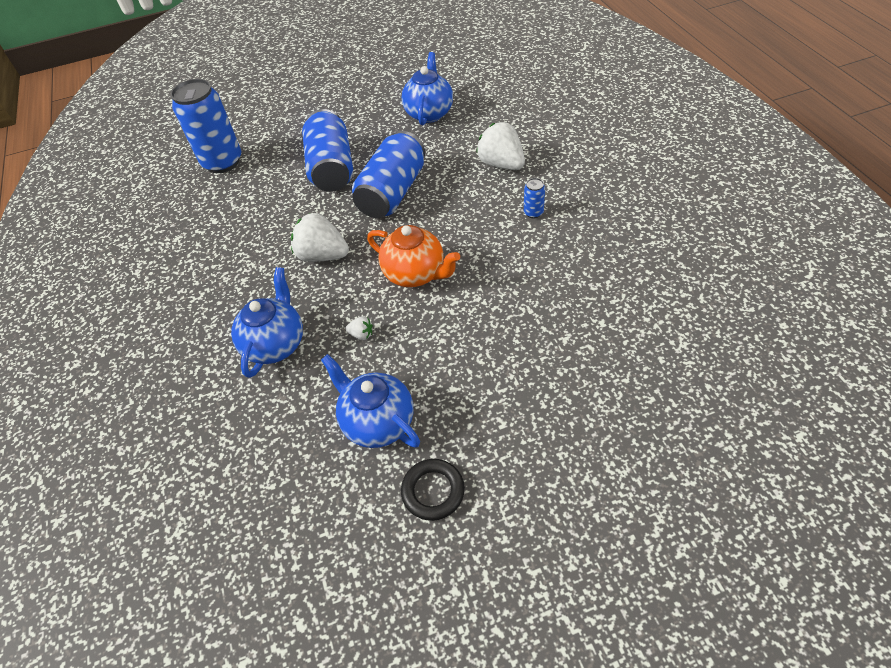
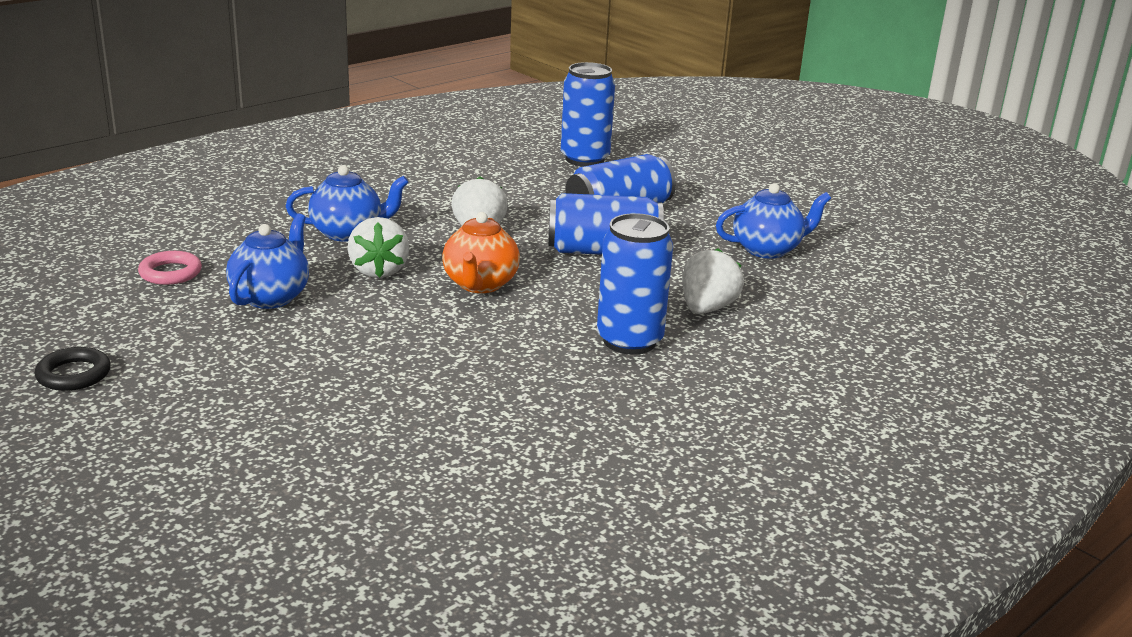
camera: 60 degrees right, 25 degrees down
white strawberry [346,316,373,340] -> white strawberry [347,217,409,278], size x2.28
black ring [401,459,465,521] -> black ring moved to [35,347,111,391]
blue can [524,178,545,218] -> blue can [597,213,673,355], size x2.44
none -> pink ring [138,251,202,285]

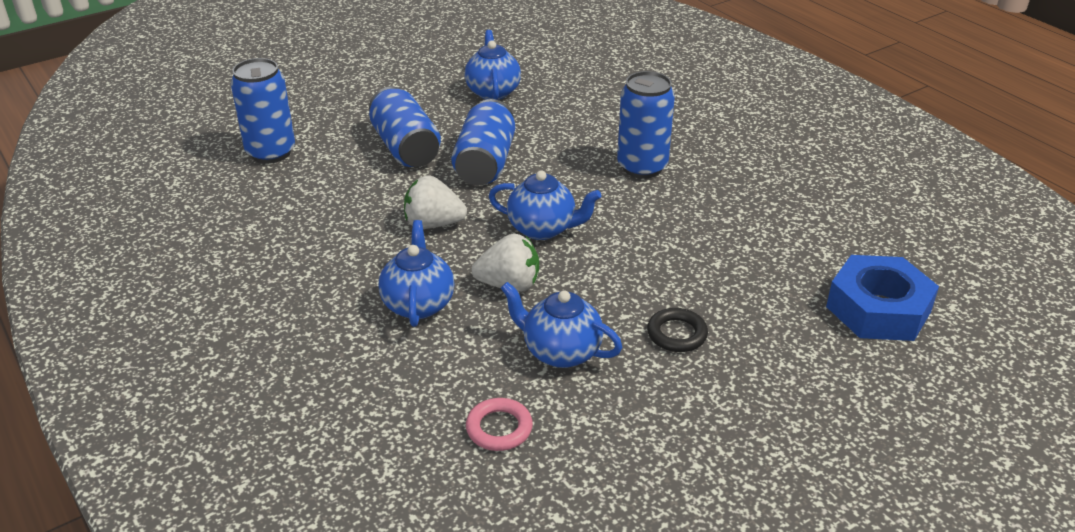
camera: 80 degrees left, 10 degrees up
black ring [35,347,111,391] -> black ring moved to [647,308,708,352]
orange teapot [442,212,520,293] -> blue teapot [489,170,601,240]
white strawberry [682,248,744,314] -> none
none -> blue nut [826,255,939,341]

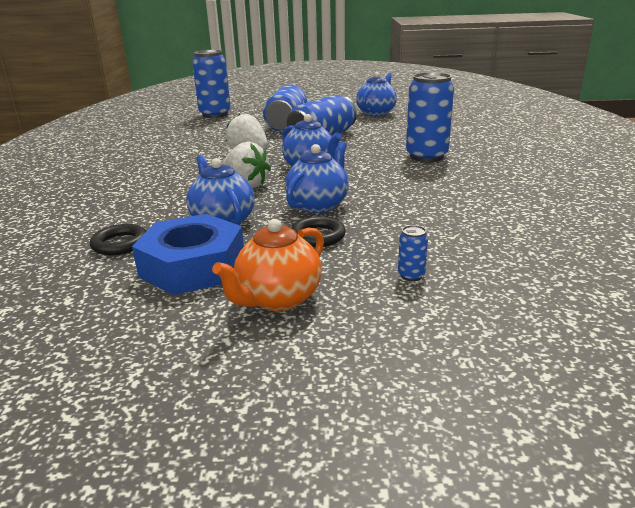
camera: 35 degrees right, 10 degrees down
blue teapot [378,220,455,327] -> blue teapot moved to [285,141,349,213]
pink ring [466,398,533,451] -> black ring [90,224,146,256]
blue nut [826,255,939,341] -> blue nut moved to [132,214,244,295]
none -> orange teapot [212,219,324,311]
none -> blue can [398,225,428,281]

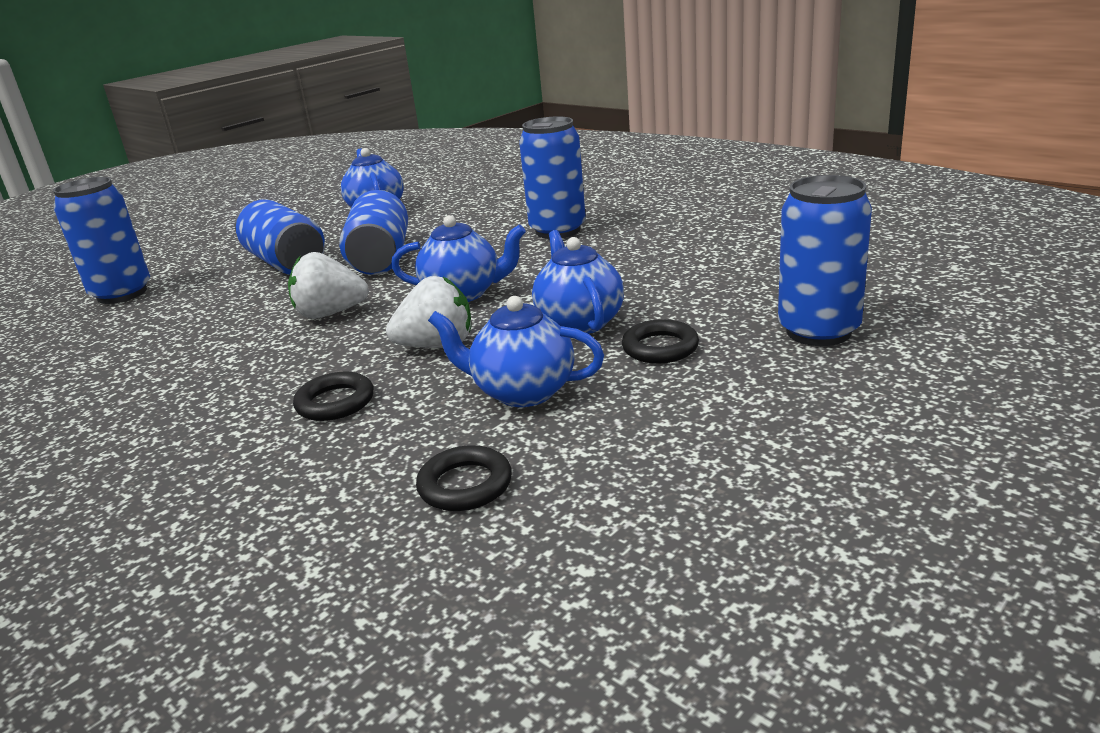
camera: 45 degrees left, 0 degrees up
blue nut [132,214,244,295] -> none
orange teapot [212,219,324,311] -> none
blue can [398,225,428,281] -> blue can [778,175,872,346], size x2.44
none -> black ring [293,372,374,421]

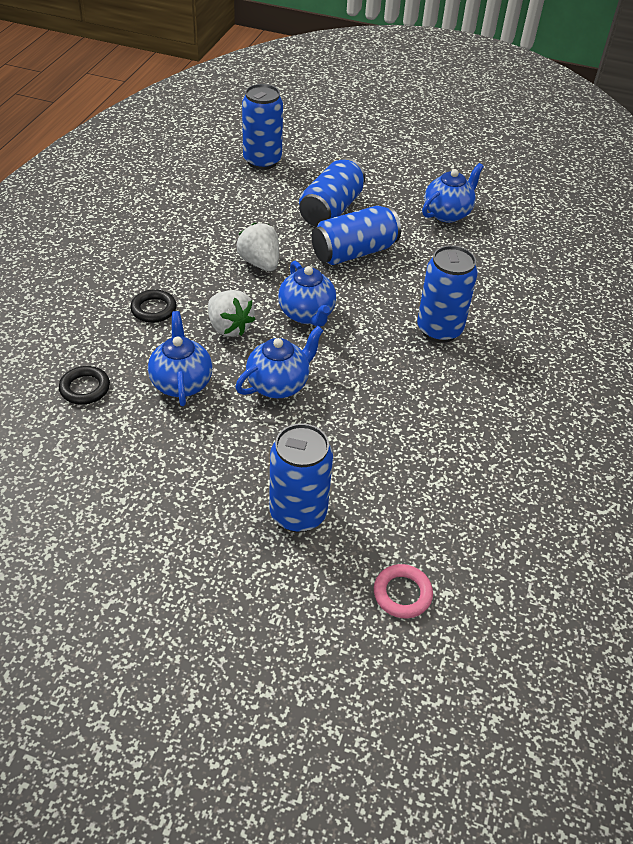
camera: 60 degrees right, 20 degrees up
black ring [622,319,699,363] -> none
none -> pink ring [374,564,433,618]

